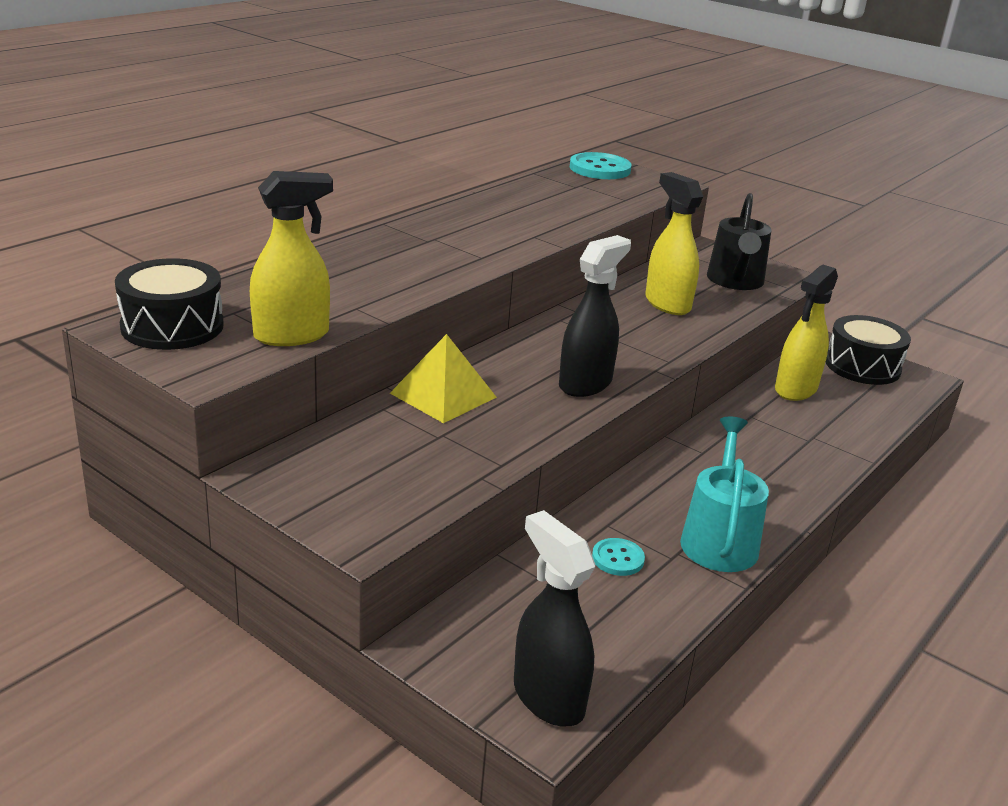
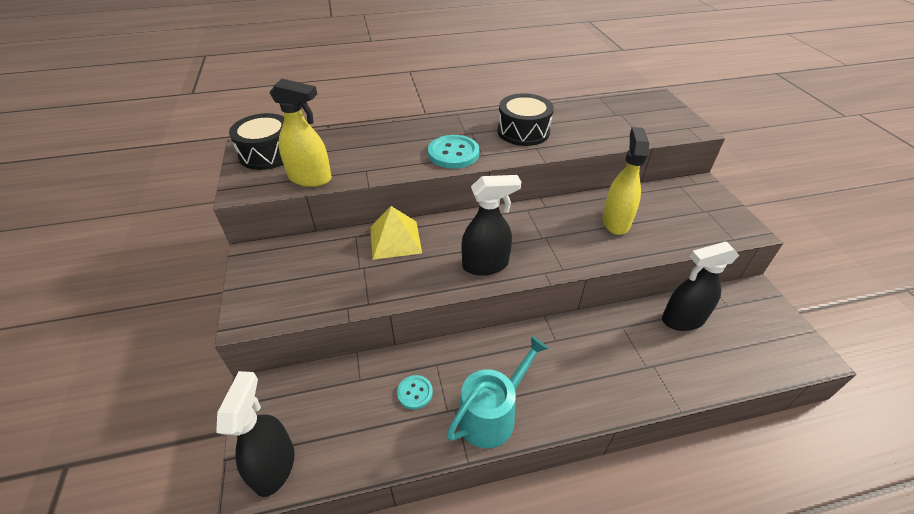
camera: 40 degrees right, 15 degrees up
turquoise button [570,152,632,179] -> turquoise button moved to [428,135,479,169]
black watering can [707,193,771,290] -> none
yellow spray bottle [775,264,838,401] -> black spray bottle [662,242,739,331]
black drum [826,315,911,385] -> black drum moved to [498,93,554,146]

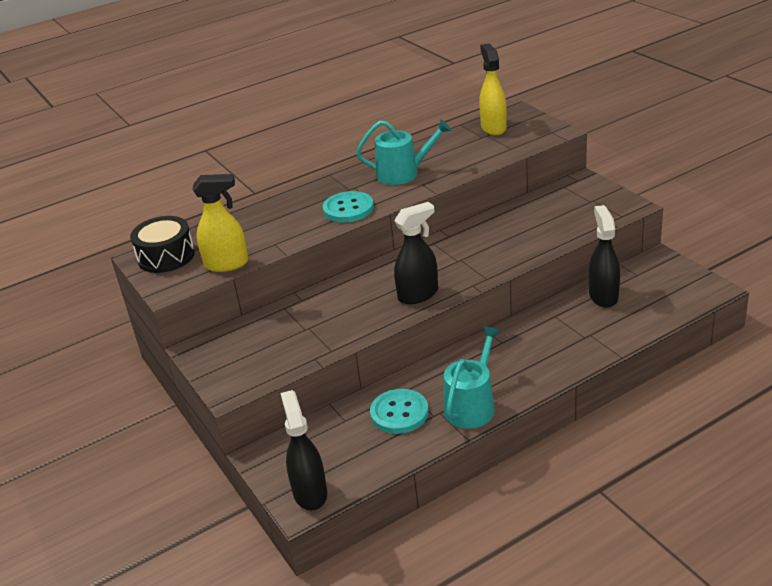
camera: 15 degrees left, 10 degrees down
yellow pyramid [370,206,422,260] -> none
turquoise button [397,375,433,410] -> turquoise button [370,389,428,434], size x1.79
black drum [498,93,554,146] -> turquoise watering can [356,119,451,185]
yellow spray bottle [602,127,649,235] -> yellow spray bottle moved to [479,43,507,136]
black spray bottle [662,242,739,331] -> black spray bottle turned 120 degrees clockwise [589,205,620,308]

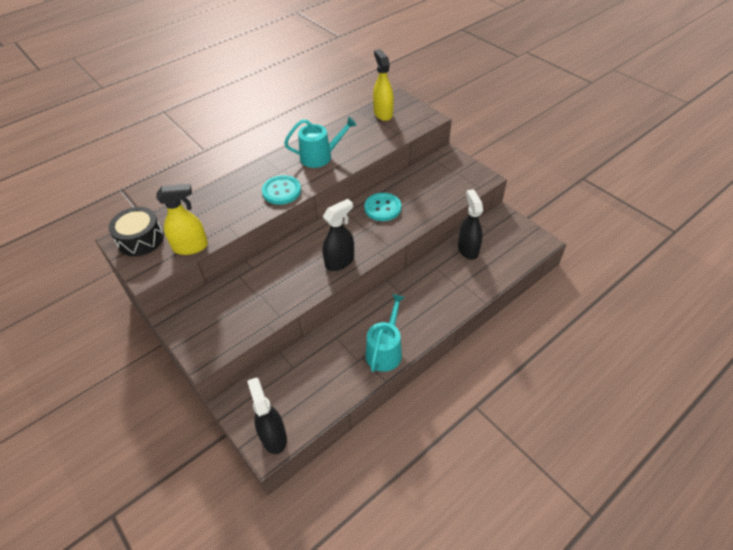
camera: 10 degrees left, 15 degrees up
turquoise button [370,389,428,434] -> turquoise button moved to [364,193,401,221]

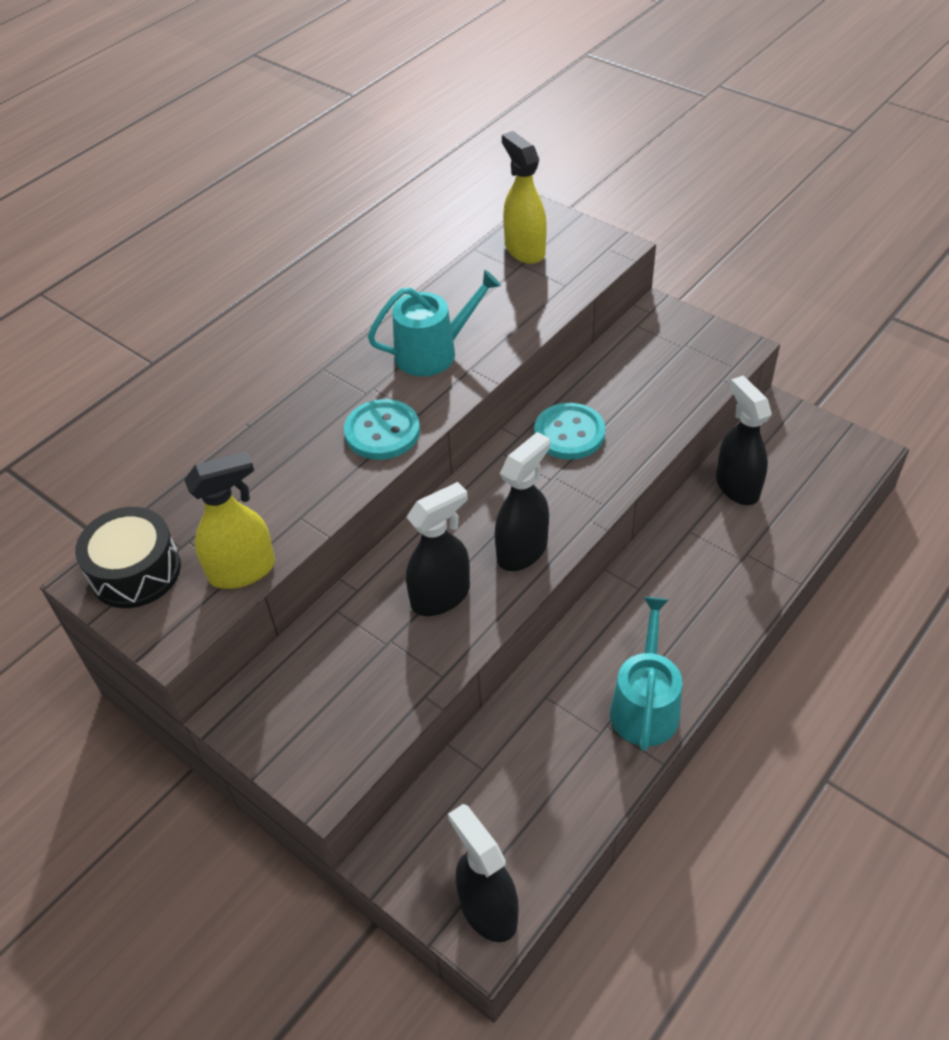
camera: 10 degrees left, 0 degrees up
none -> black spray bottle [406,482,470,616]

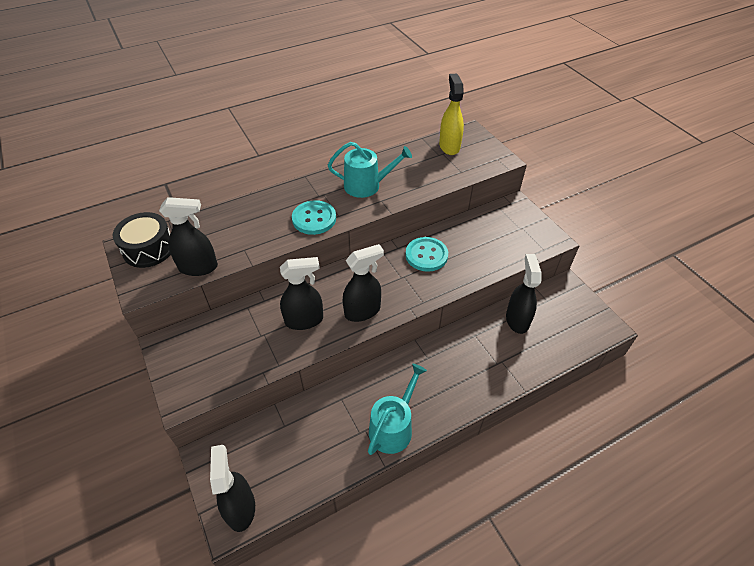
camera: 20 degrees right, 0 degrees up
yellow spray bottle [184,452,275,589] -> black spray bottle [159,197,218,276]

